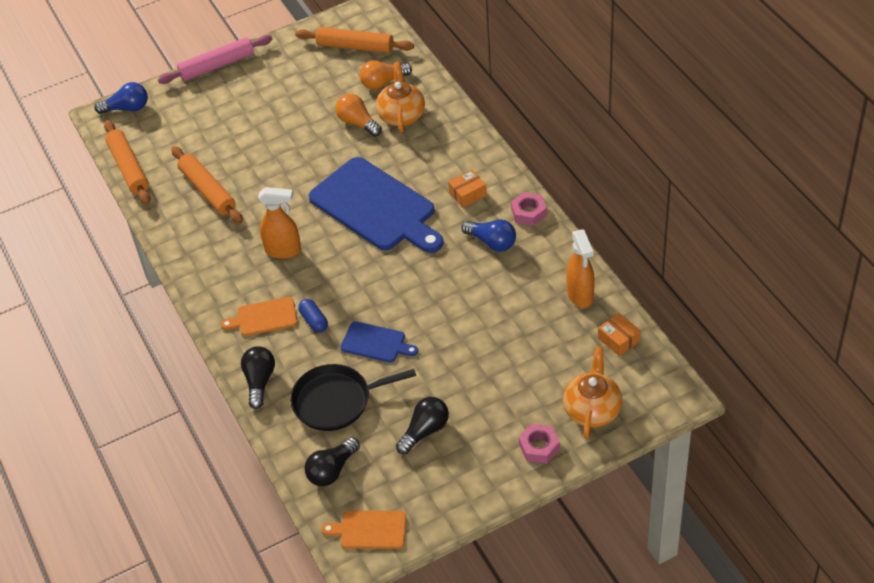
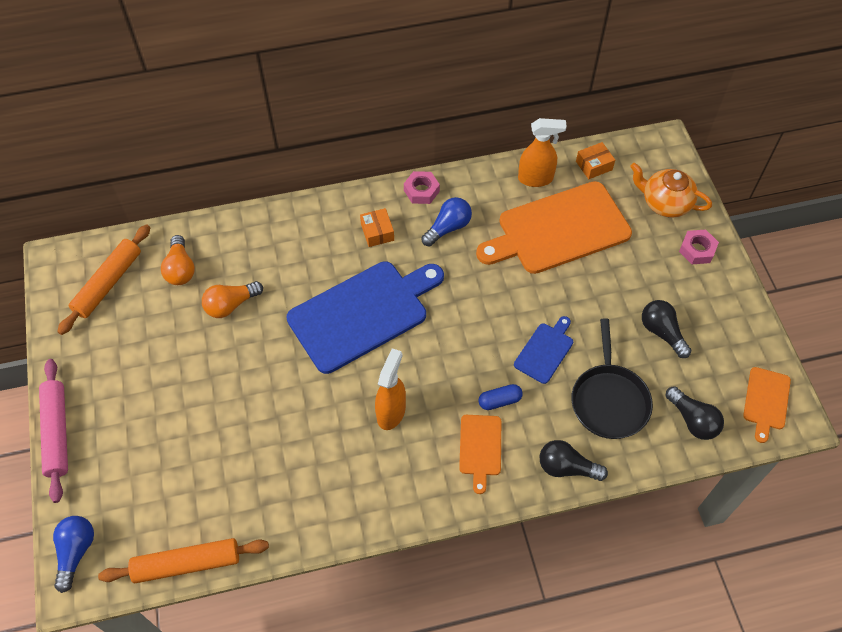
camera: 80 degrees left, 10 degrees up
orange rolling pin [171,146,243,224] -> none
orange teapot [376,62,425,133] -> none
none -> orange cutting board [476,181,632,274]

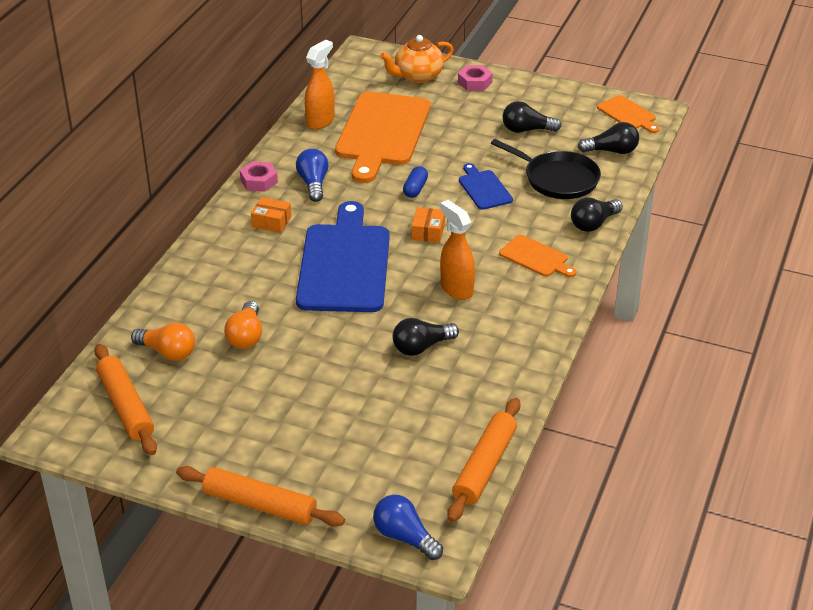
camera: 55 degrees left, 20 degrees down
pink rolling pin [39,359,68,503] -> orange rolling pin [176,466,345,527]
blue capsule [478,384,523,410] -> blue capsule moved to [403,166,428,198]
orange box [576,142,615,179] -> orange box moved to [412,207,445,243]
none -> black light bulb [393,318,459,356]

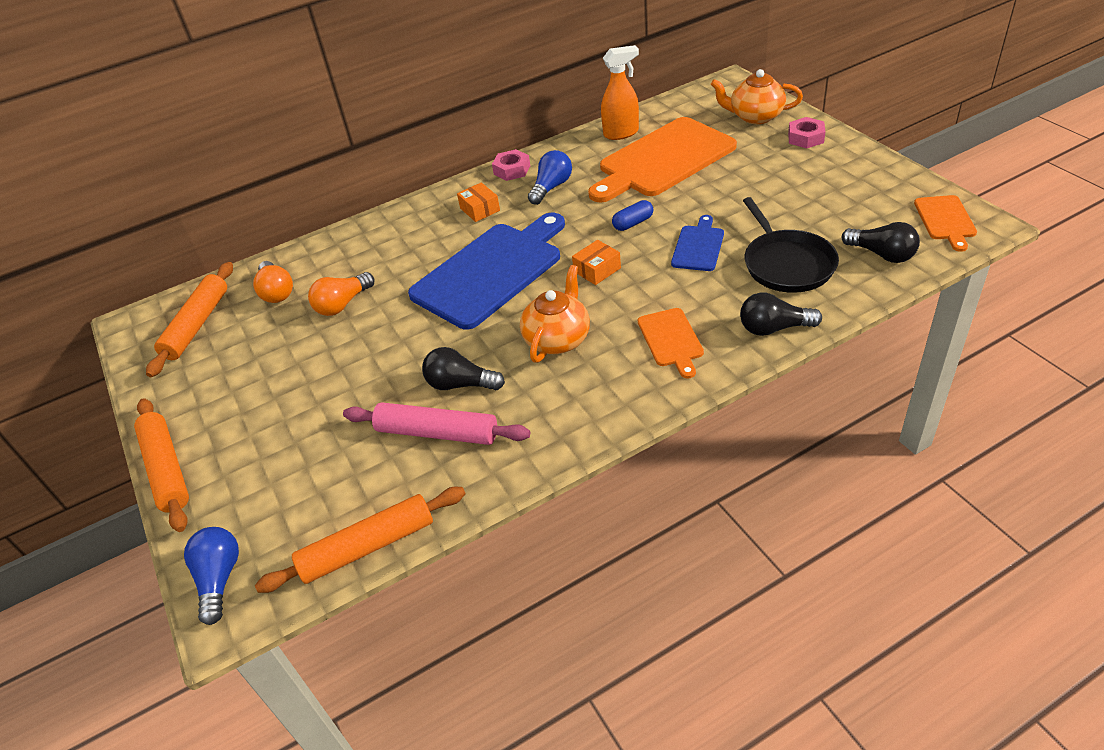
camera: 45 degrees right, 5 degrees up
orange spray bottle [440,200,475,300] -> orange teapot [520,265,590,363]
black light bulb [502,101,561,133] -> none
none -> pink rolling pin [343,402,530,445]

